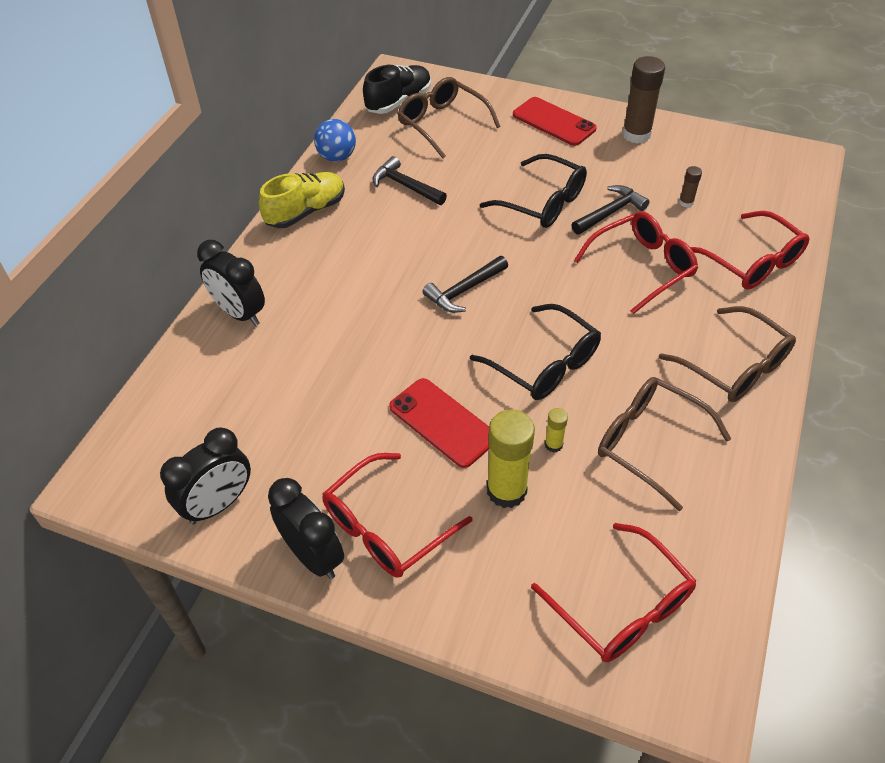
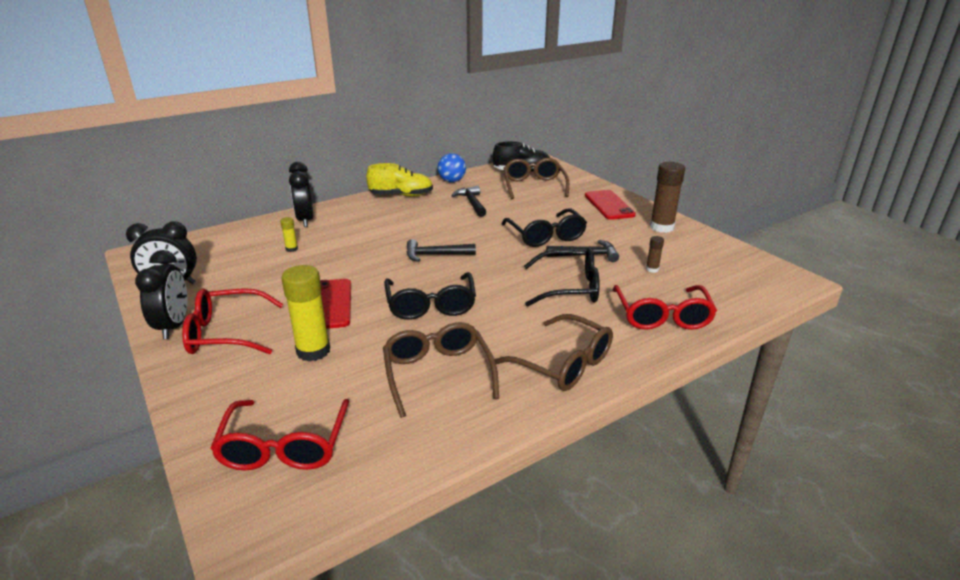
camera: 35 degrees right, 20 degrees down
yellow glue stick [545,408,568,453] -> yellow glue stick moved to [280,217,298,252]
red glasses [574,211,698,314] -> black glasses [524,247,599,307]
brown glasses [659,306,796,402] -> brown glasses turned 45 degrees counterclockwise [494,314,613,391]

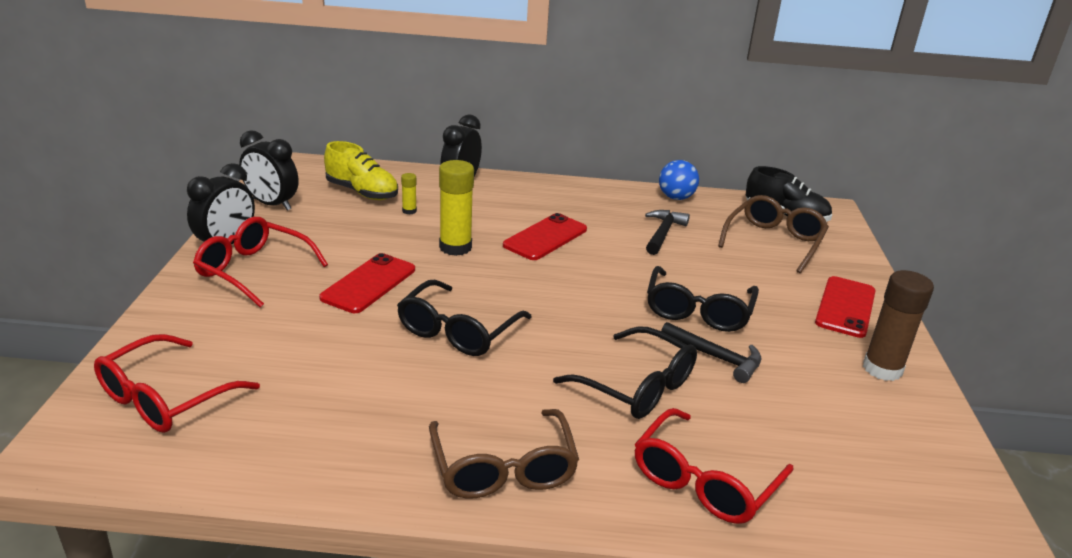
camera: 35 degrees right, 0 degrees up
yellow glue stick [281,265,330,361] -> yellow glue stick moved to [439,160,474,256]
yellow shoe [366,163,433,197] -> yellow shoe moved to [324,141,398,200]
brown glasses [383,322,499,418] -> none
black hammer [407,239,476,262] -> none
brown glue stick [646,236,664,273] -> none
none -> red phone [503,213,587,260]

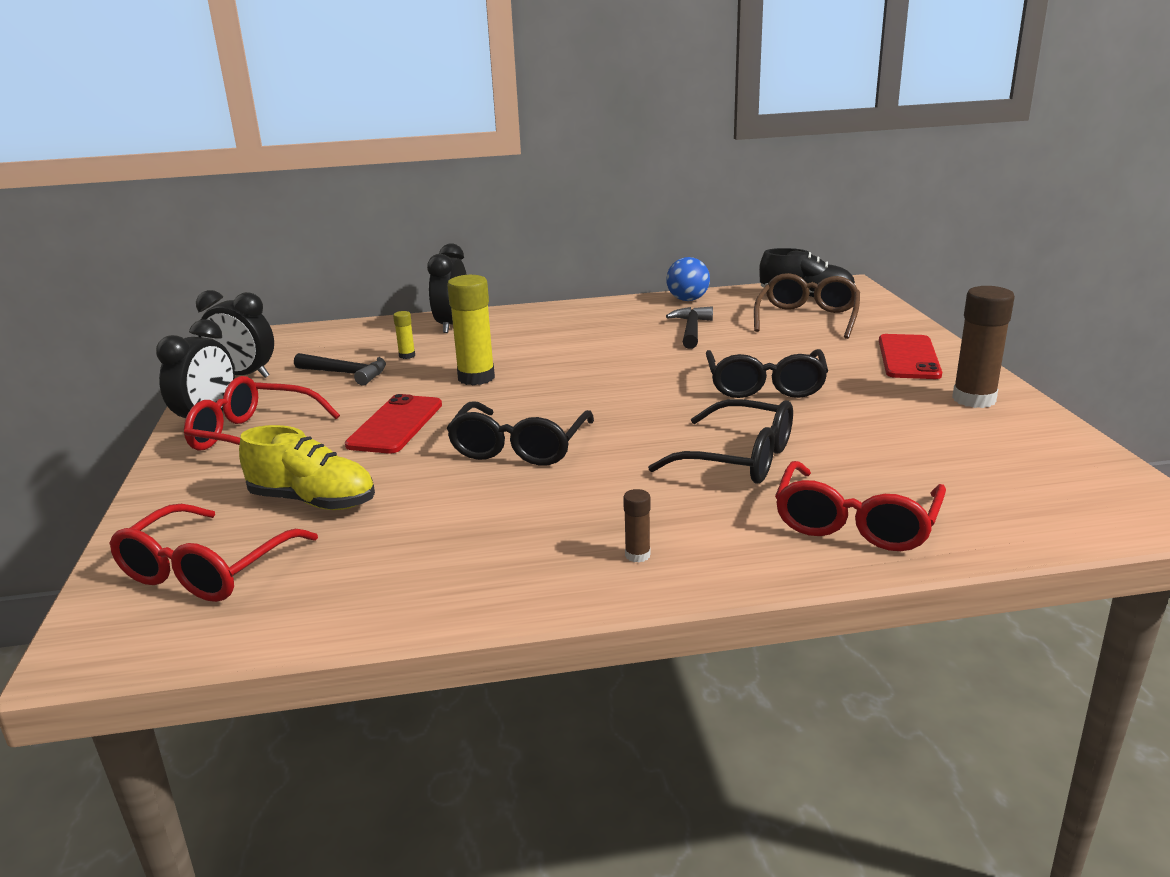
camera: 10 degrees left, 5 degrees down
yellow shoe [324,141,398,200] -> yellow shoe moved to [239,425,375,510]
brown glasses [429,409,579,499] -> brown glue stick [623,489,650,562]
red phone [503,213,587,260] -> none
black hammer [661,322,761,383] -> black hammer moved to [294,353,386,386]

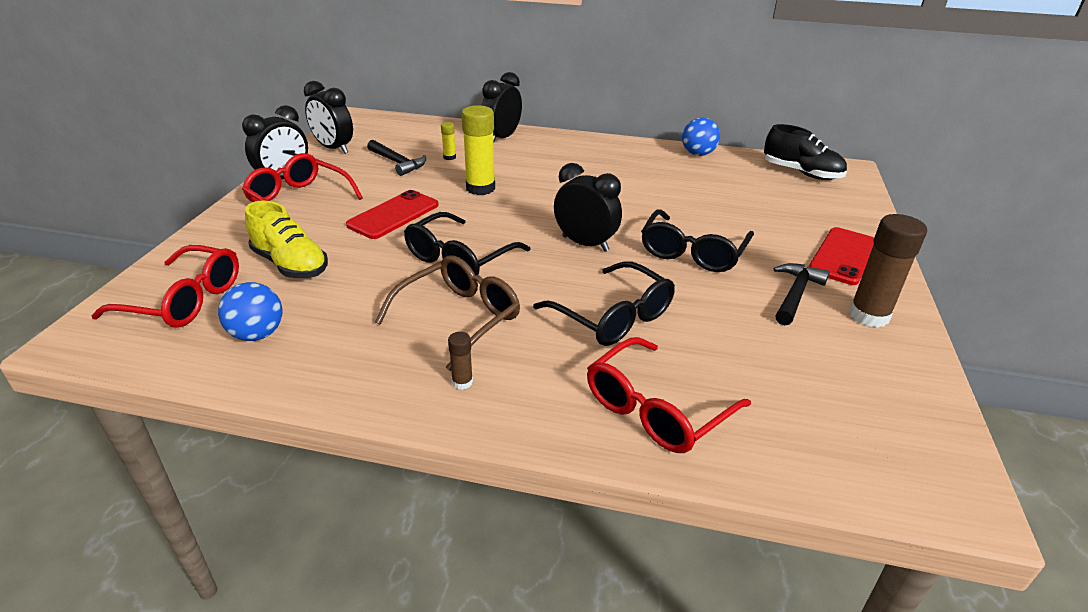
camera: 20 degrees right, 10 degrees up
red glasses [109,504,318,602] -> red glasses turned 120 degrees counterclockwise [91,245,239,328]
black hammer [666,306,713,349] -> black hammer moved to [773,263,830,325]
brown glasses [754,273,860,339] -> brown glasses moved to [375,255,520,371]
none -> blue ball [218,282,282,341]
none -> black clock [554,163,622,252]

